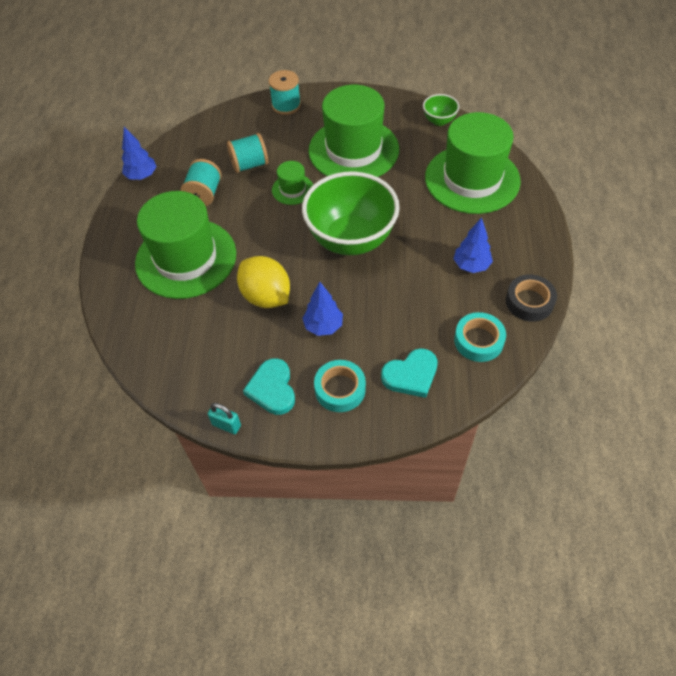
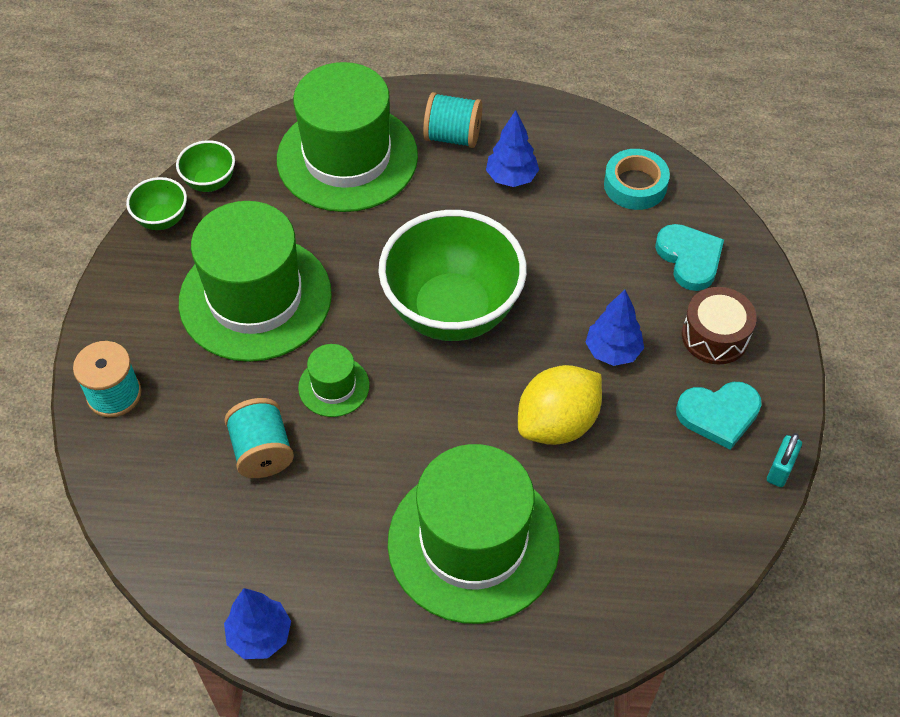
camera: 90 degrees left, 0 degrees up
turquoise spool [181,159,222,206] -> turquoise spool moved to [423,92,482,148]
turquoise tape [314,360,366,412] -> brown drum [682,287,757,365]
black tape [506,274,557,322] -> none
none -> green bowl [126,177,187,230]

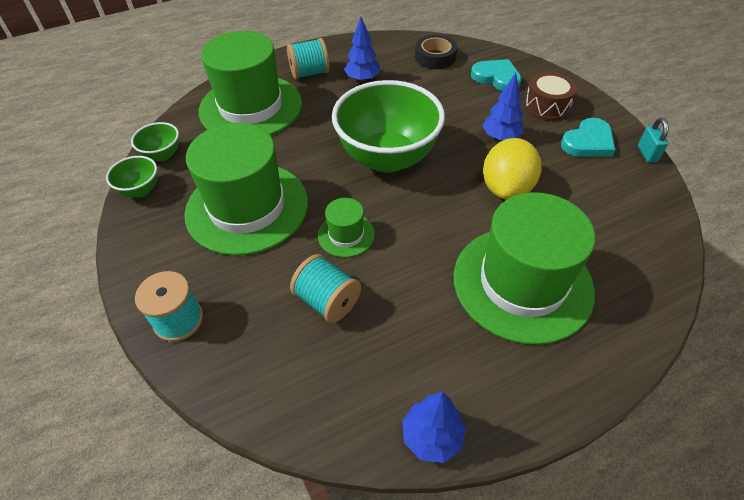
camera: 30 degrees left, 5 degrees down
turquoise tape [604,149,670,210] -> black tape [415,35,457,69]

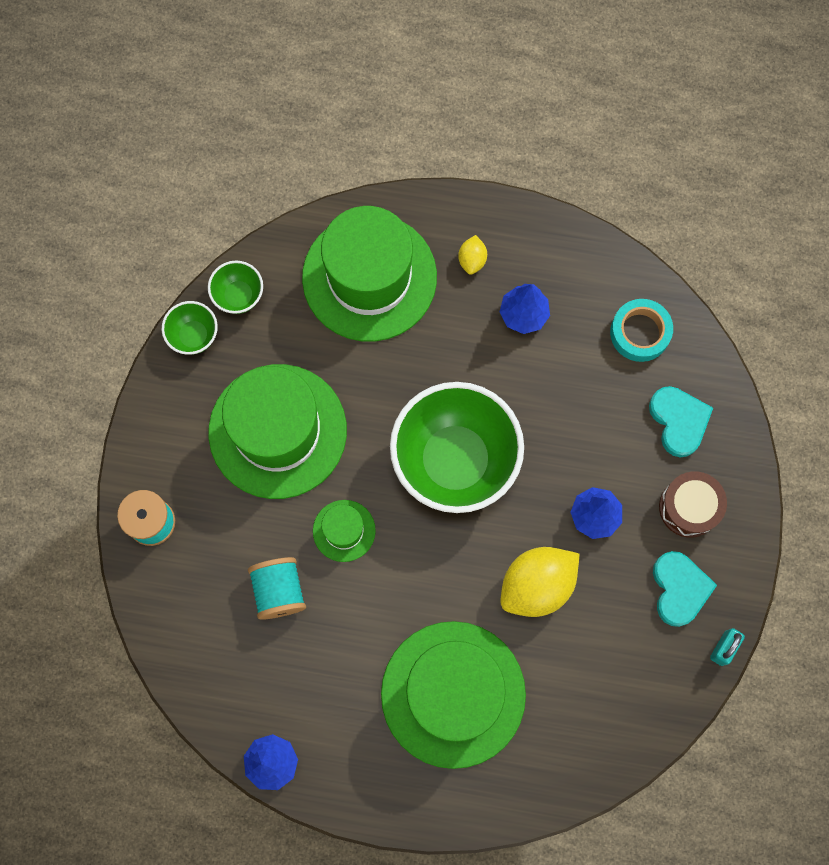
camera: 35 degrees right, 25 degrees up
turquoise spool [287,38,330,79] -> yellow lemon [458,235,487,275]
black tape [415,35,457,69] -> turquoise tape [610,299,673,362]
turquoise heart [561,118,616,157] -> turquoise heart turned 90 degrees counterclockwise [653,551,717,627]

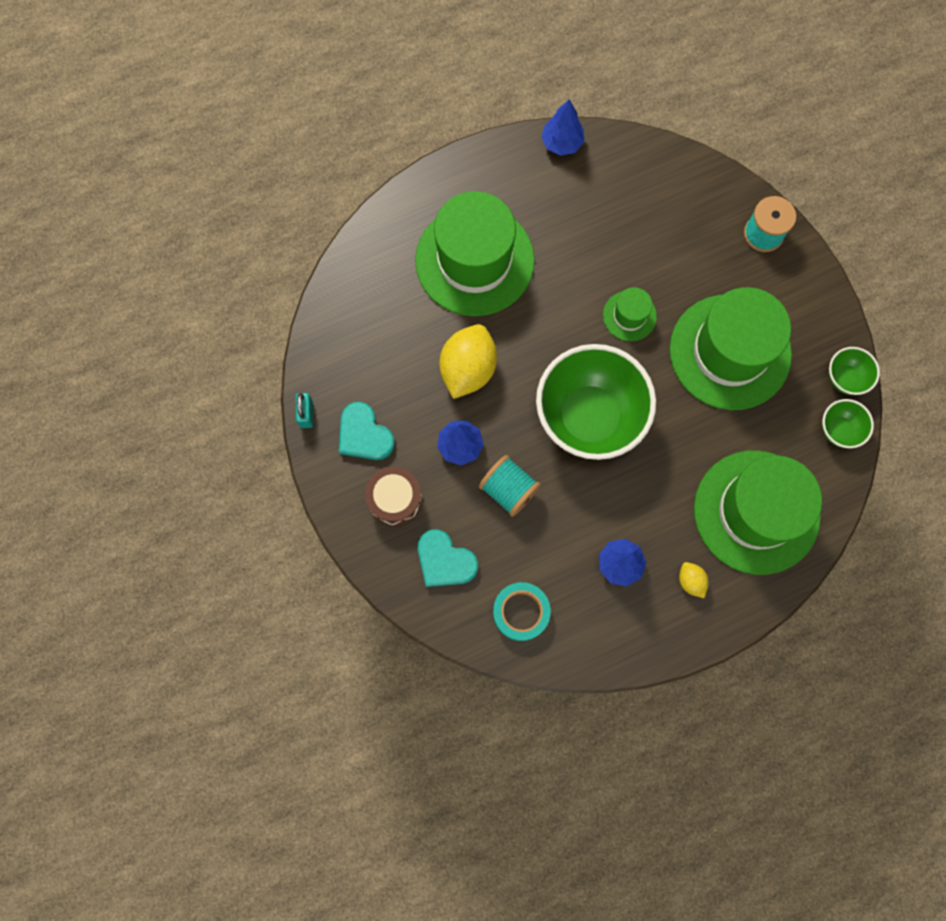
camera: 145 degrees right, 0 degrees up
turquoise spool [248,557,306,620] -> turquoise spool moved to [479,455,541,517]

